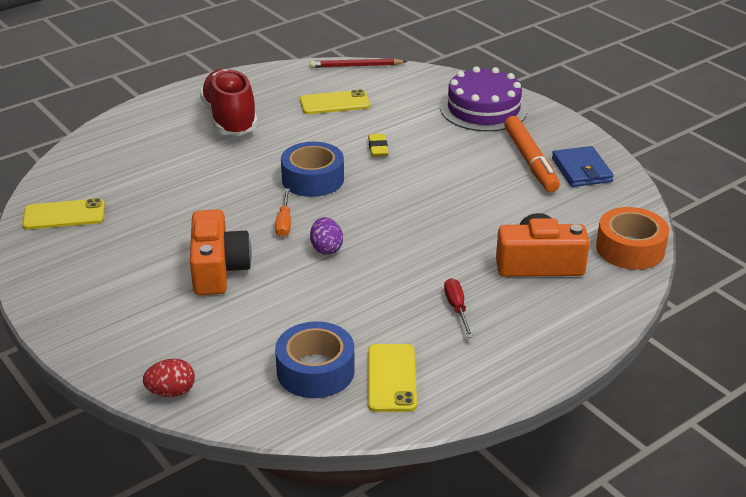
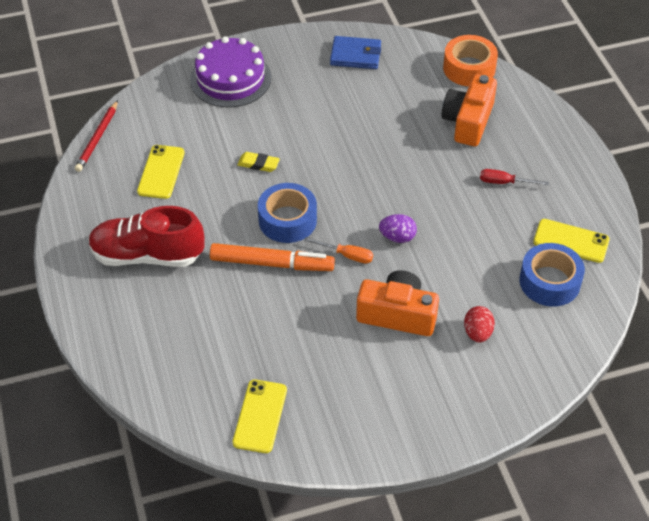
camera: 70 degrees left, 15 degrees up
red egg [143,359,195,397] -> red egg moved to [464,306,495,342]
orange marker [504,116,560,192] -> orange marker moved to [210,243,335,271]

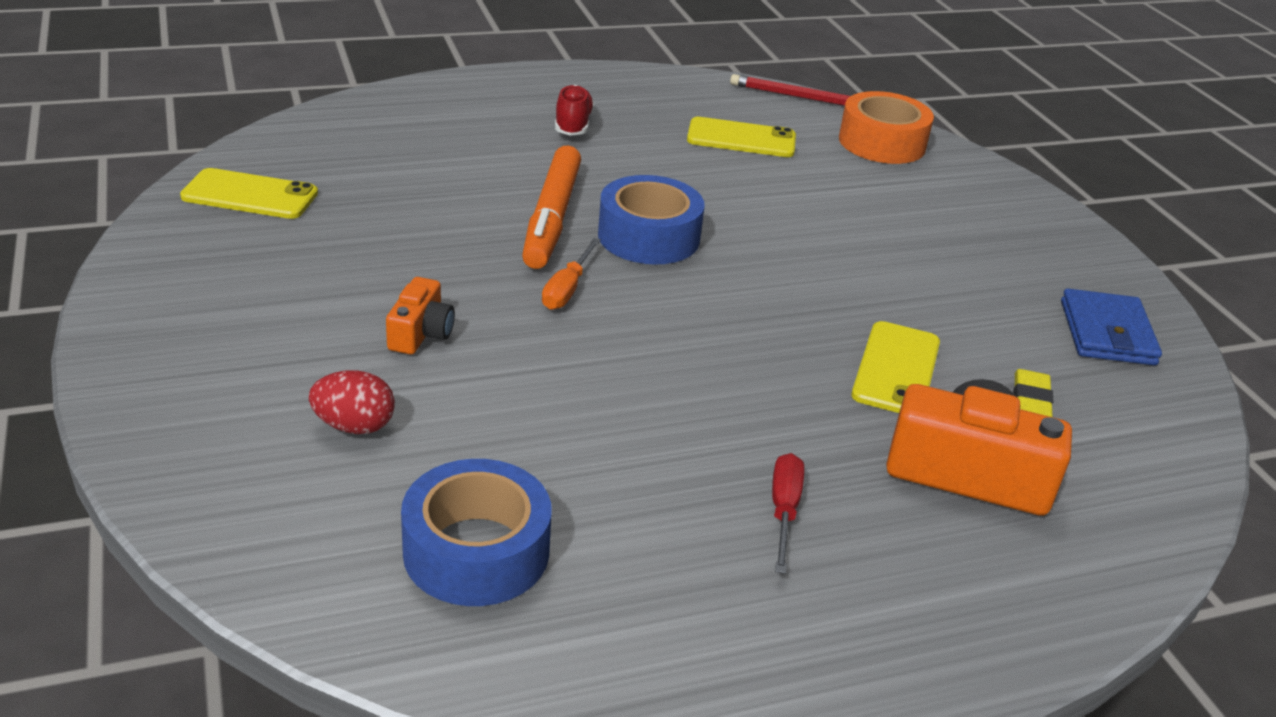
camera: 85 degrees right, 15 degrees down
red shoe [88,206,205,267] -> red shoe [555,85,595,136], size x0.50
purple cake [190,36,271,107] -> none
yellow eraser [237,152,280,172] -> yellow eraser moved to [1013,369,1053,417]
orange camera [356,270,439,336] -> orange camera [386,277,455,354], size x0.54
purple egg [379,214,417,243] -> none
orange tape [443,35,498,86] -> orange tape moved to [839,91,934,164]
yellow phone [533,219,610,263] -> yellow phone moved to [851,321,940,413]

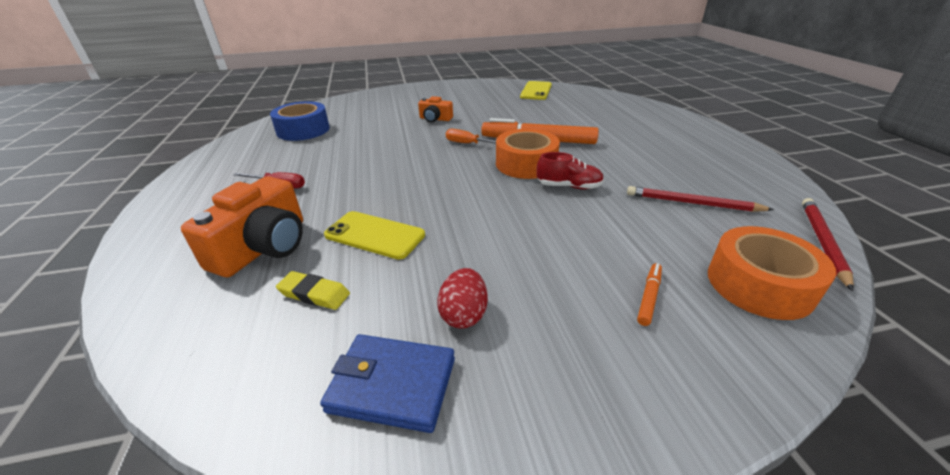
camera: 100 degrees right, 0 degrees up
red egg [309,370,395,434] -> red egg moved to [437,268,488,329]
red shoe [555,85,595,136] -> red shoe moved to [537,152,604,189]
blue tape [598,175,705,265] -> orange tape [496,129,560,179]
yellow phone [687,117,796,157] -> red pencil [627,186,774,212]
none -> orange marker [637,263,662,326]

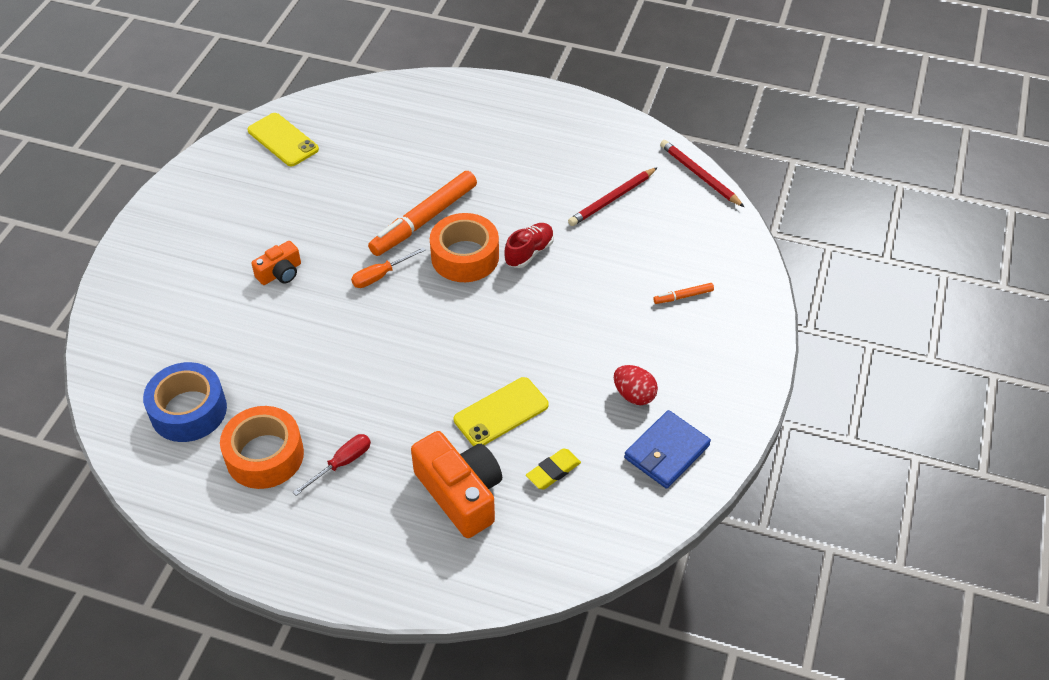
camera: 60 degrees left, 15 degrees up
orange marker [637,263,662,326] -> orange marker turned 75 degrees counterclockwise [653,283,714,304]
orange tape [708,226,836,320] -> orange tape moved to [220,406,304,489]

